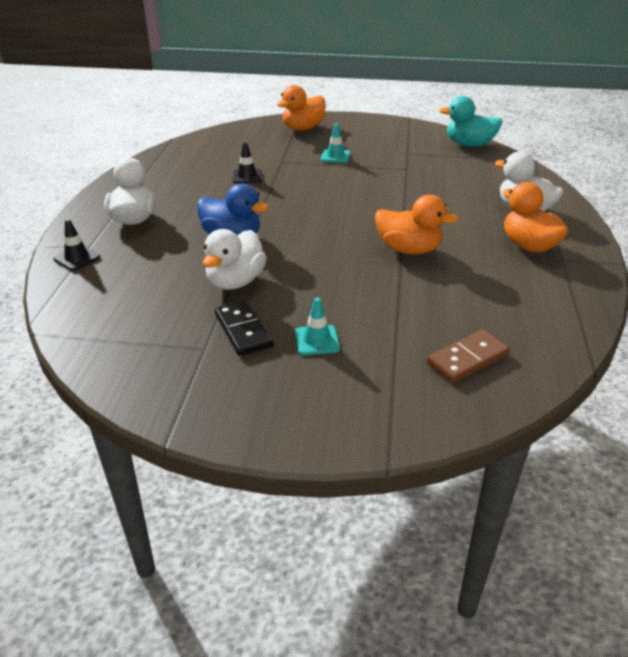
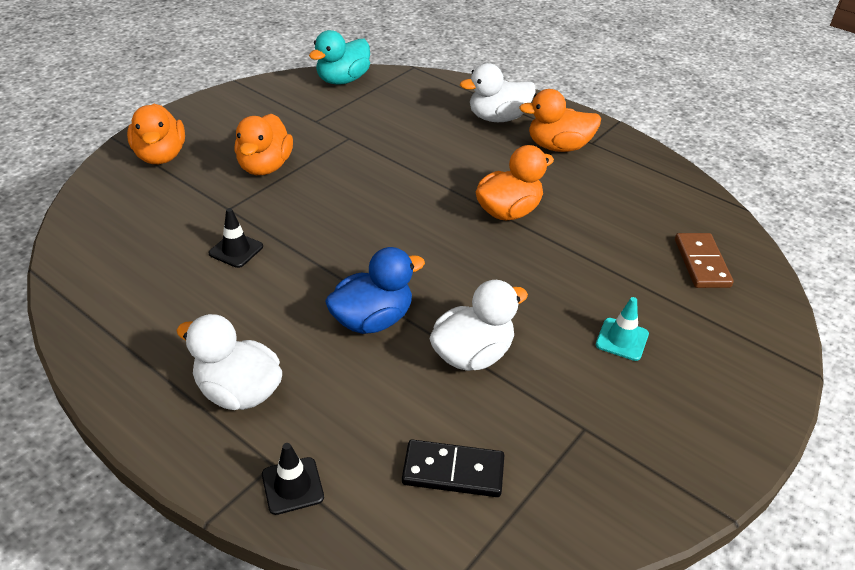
camera: 60 degrees left, 5 degrees up
white duck [203,229,267,290] -> white duck turned 90 degrees counterclockwise [429,280,528,371]
black domino [215,300,274,356] -> black domino moved to [402,439,504,497]
turquoise traffic cone [321,123,350,163] -> orange duck [234,114,293,175]

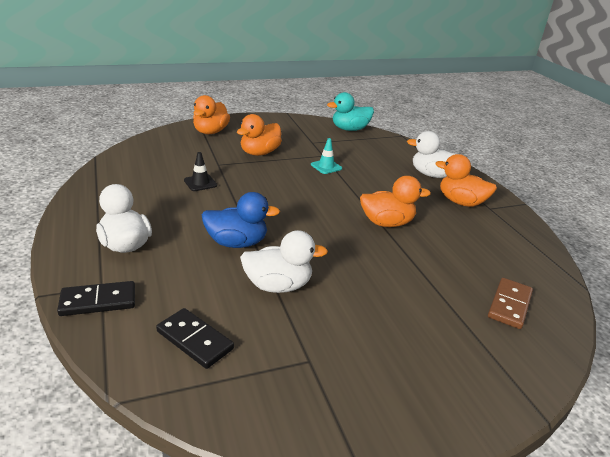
camera: 30 degrees right, 10 degrees down
black traffic cone [262,443,324,515] -> black domino [57,281,135,316]
turquoise traffic cone [596,297,649,361] -> turquoise traffic cone moved to [311,138,342,174]

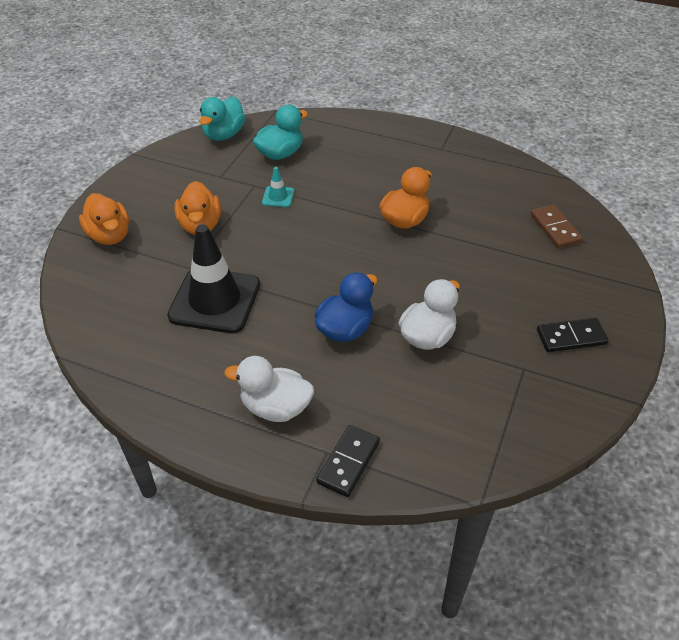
camera: 45 degrees left, 15 degrees up
black domino [156,308,234,369] -> black domino moved to [537,318,609,352]
black traffic cone [184,152,217,191] -> black traffic cone [167,224,260,333], size x2.33
white duck [407,131,456,178] -> none
orange duck [435,154,497,207] -> none
none -> turquoise duck [253,105,308,160]

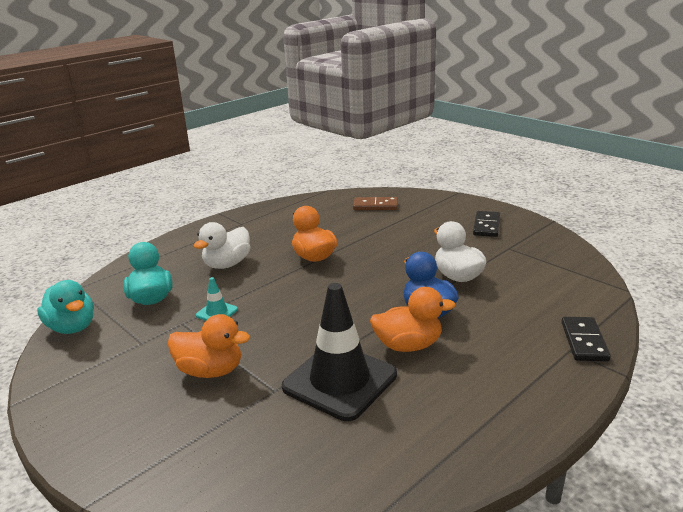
camera: 65 degrees left, 20 degrees down
orange duck [79,193,129,245] -> orange duck moved to [370,287,455,352]
white duck [224,356,314,422] -> white duck moved to [194,222,250,269]
black domino [316,425,380,497] -> black domino turned 45 degrees clockwise [561,316,611,361]

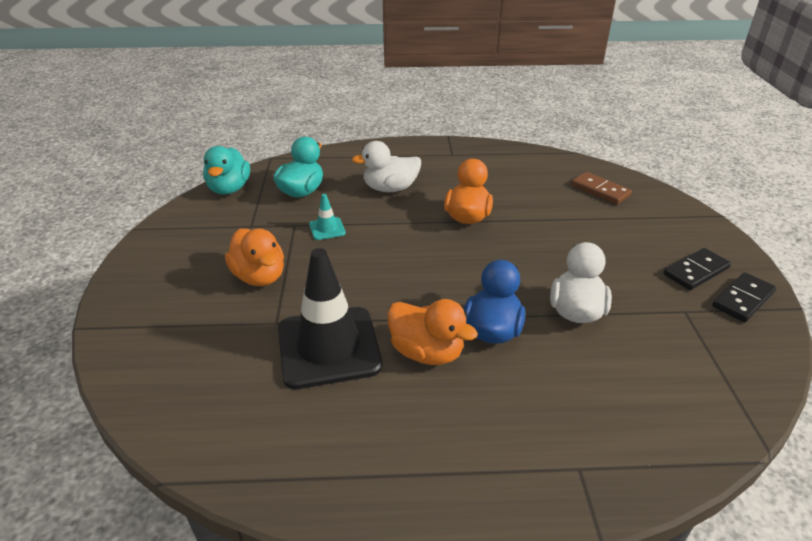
camera: 40 degrees right, 10 degrees up
black domino [561,316,611,361] -> black domino moved to [712,272,776,322]

